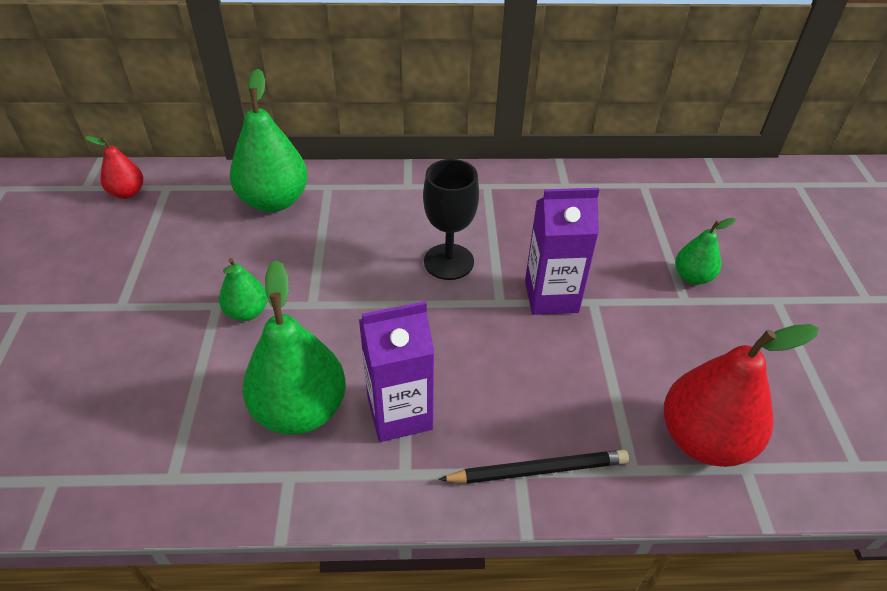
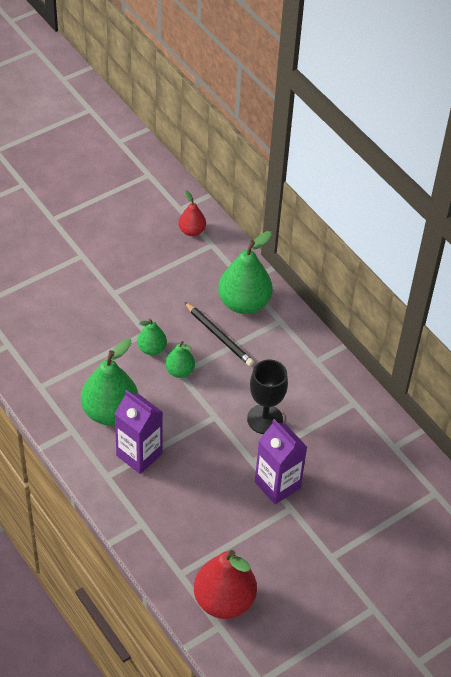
camera: 55 degrees right, 5 degrees up
black pencil [439,450,629,484] -> black pencil moved to [184,302,254,366]
green pear [675,218,736,285] -> green pear moved to [165,341,195,378]

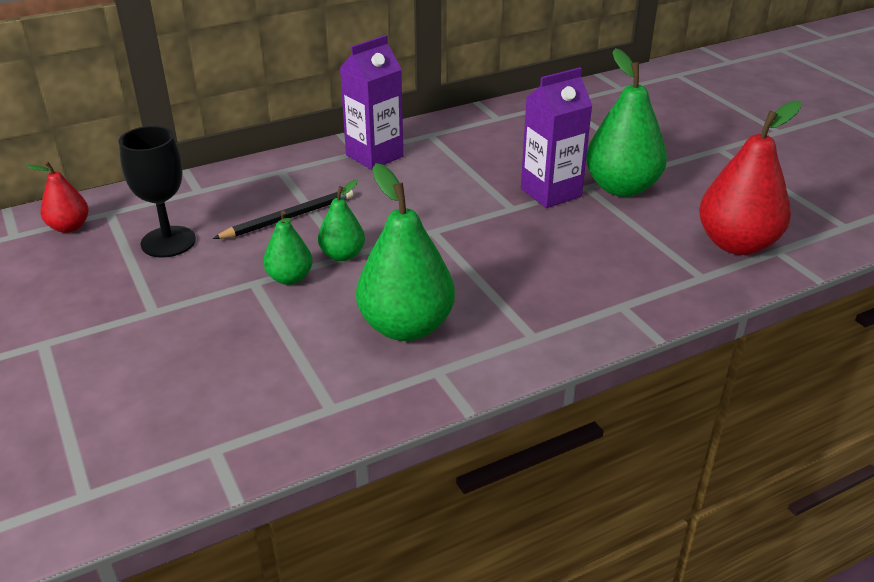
camera: 80 degrees left, 15 degrees down
purple carton [114,390,163,474] -> purple carton moved to [340,35,403,170]
green pear [218,231,273,314] -> green pear moved to [586,48,667,197]
black goblet [247,360,288,434] -> black goblet moved to [118,126,196,258]

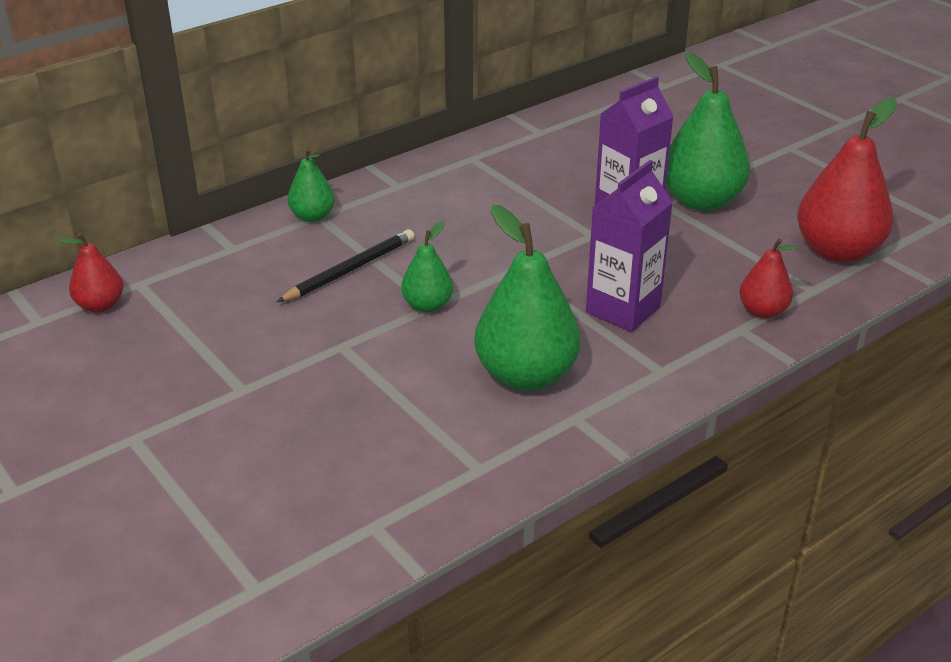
camera: 10 degrees left, 0 degrees up
black goblet [118,126,196,258] -> none
green pear [263,210,313,285] -> green pear moved to [288,148,335,222]
purple carton [340,35,403,170] -> purple carton moved to [586,160,673,332]
none -> red pear [739,239,799,319]

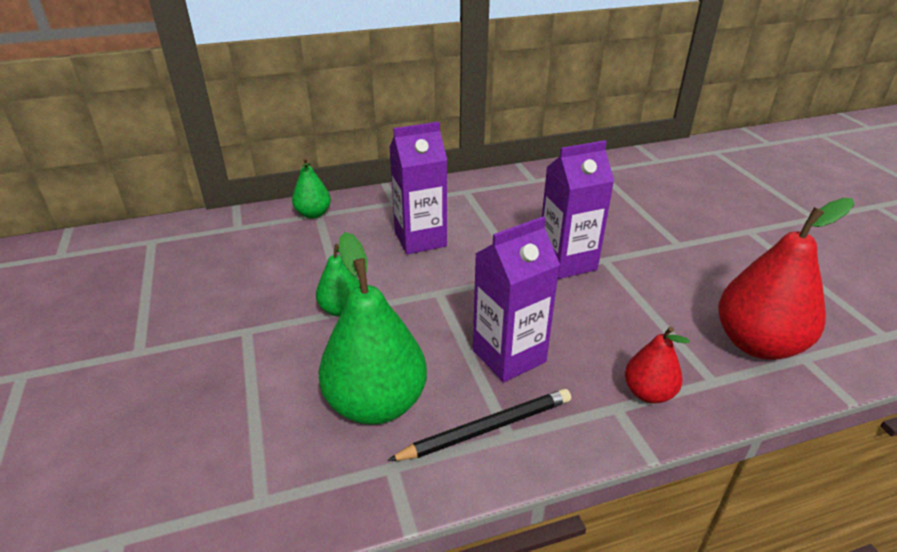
camera: 20 degrees right, 0 degrees up
red pear [58,233,123,313] -> none
black pencil [277,229,415,302] -> black pencil moved to [387,389,571,461]
green pear [666,52,750,211] -> none
none -> purple carton [389,122,447,254]

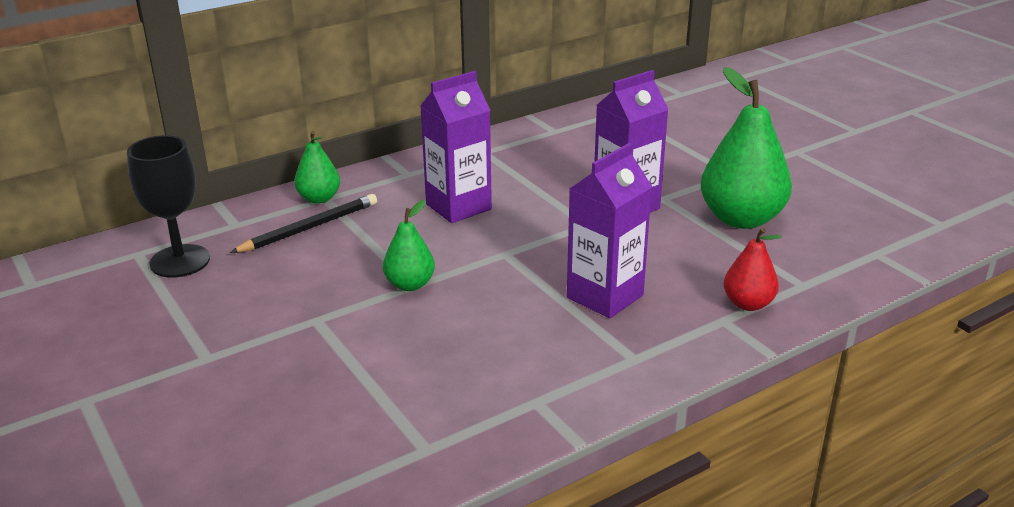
camera: 15 degrees left, 5 degrees down
green pear [319,232,427,425] -> green pear moved to [701,67,792,229]
black pencil [387,389,571,461] -> black pencil moved to [230,194,377,253]
red pear [718,198,854,360] -> none
none -> black goblet [127,135,210,278]

